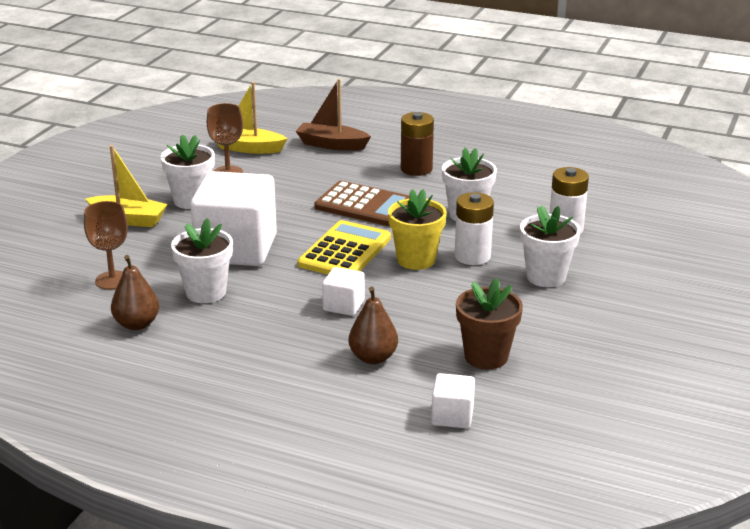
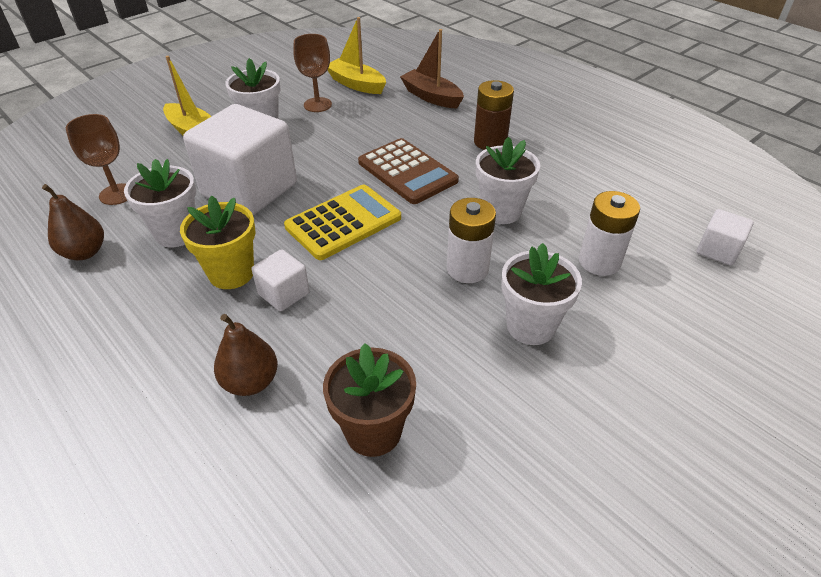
camera: 25 degrees right, 15 degrees up
yellow flower pot [388,189,447,270] -> yellow flower pot moved to [180,196,256,289]
white cube [431,373,475,429] -> white cube moved to [697,209,754,266]

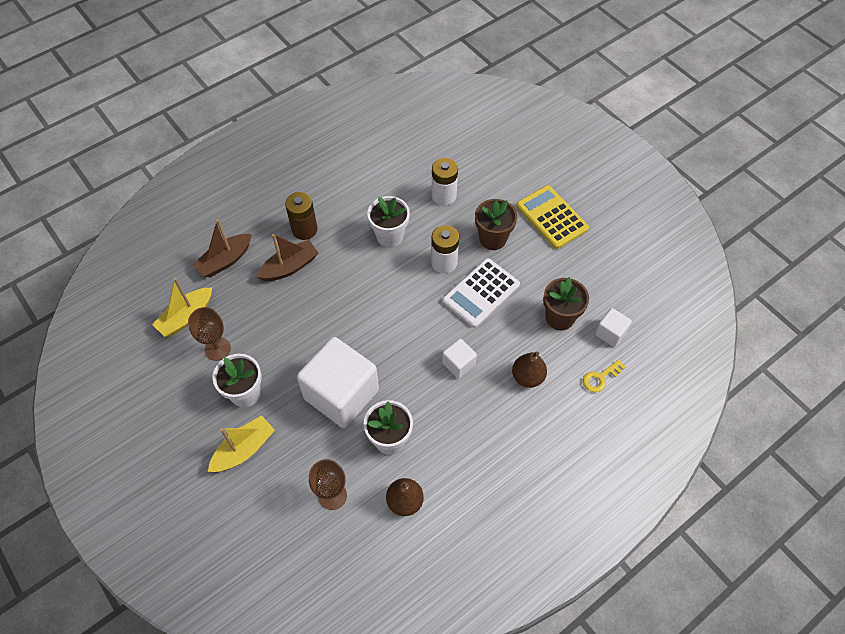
camera: 85 degrees left, 15 degrees up
yellow flower pot [180,196,256,289] -> none
yellow calculator [284,184,401,260] -> yellow calculator moved to [516,185,589,249]
brown calculator [358,138,459,204] -> none
white flower pot [501,243,582,345] -> brown flower pot [475,199,517,250]
white cube [697,209,754,266] -> white cube moved to [595,308,632,347]
none -> brown boat [256,234,318,281]
none -> white calculator [442,258,520,328]
none -> yellow key [583,359,626,392]

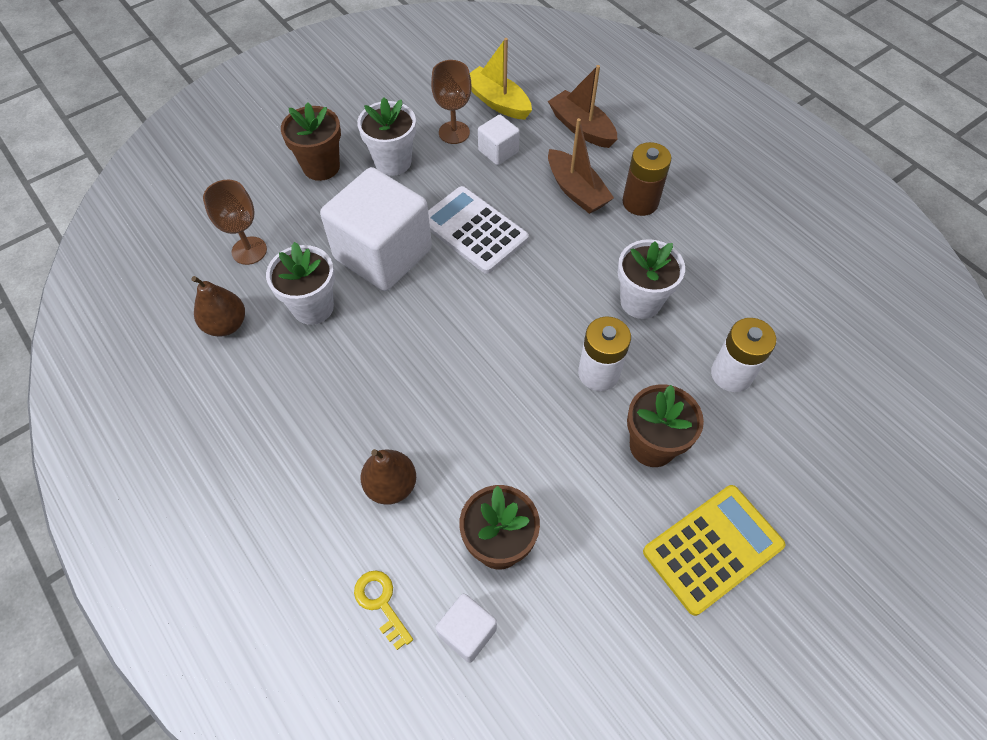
camera: 90 degrees right, 0 degrees up
yellow boat [208,415,275,472] -> brown flower pot [281,103,341,181]
white calculator [442,258,520,328] -> white calculator moved to [428,186,529,274]
white cube [442,339,477,378] -> white cube moved to [478,115,520,165]

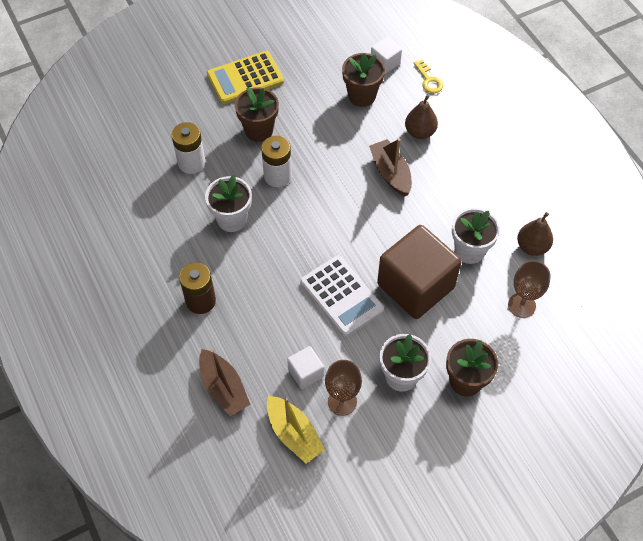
camera: 170 degrees left, 0 degrees up
white cube [320,167,432,291] -> brown cube [377,225,461,319]
brown boat [548,118,614,214] -> brown boat moved to [369,138,412,196]

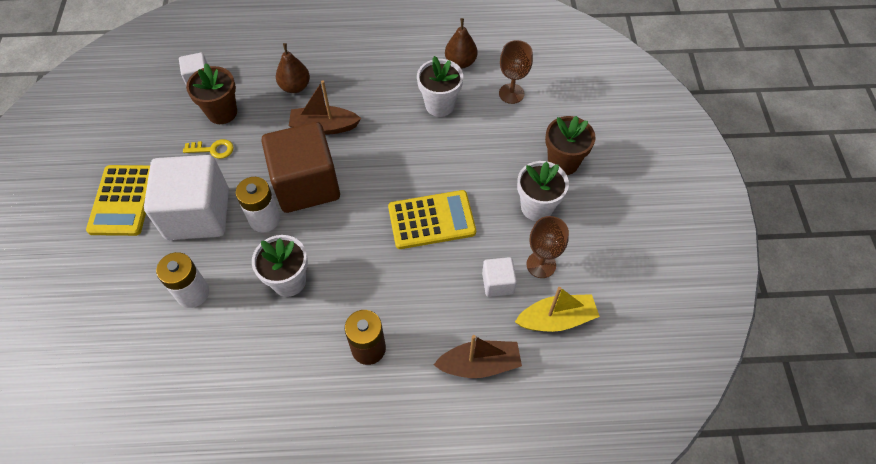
camera: 65 degrees left, 0 degrees up
brown flower pot [235,87,279,142] -> white cube [144,155,229,240]
white calculator [300,255,384,337] -> yellow calculator [388,190,476,249]
brown cube [377,225,461,319] -> brown cube moved to [262,122,340,213]
yellow key [414,60,443,93] -> yellow key moved to [183,139,234,159]

